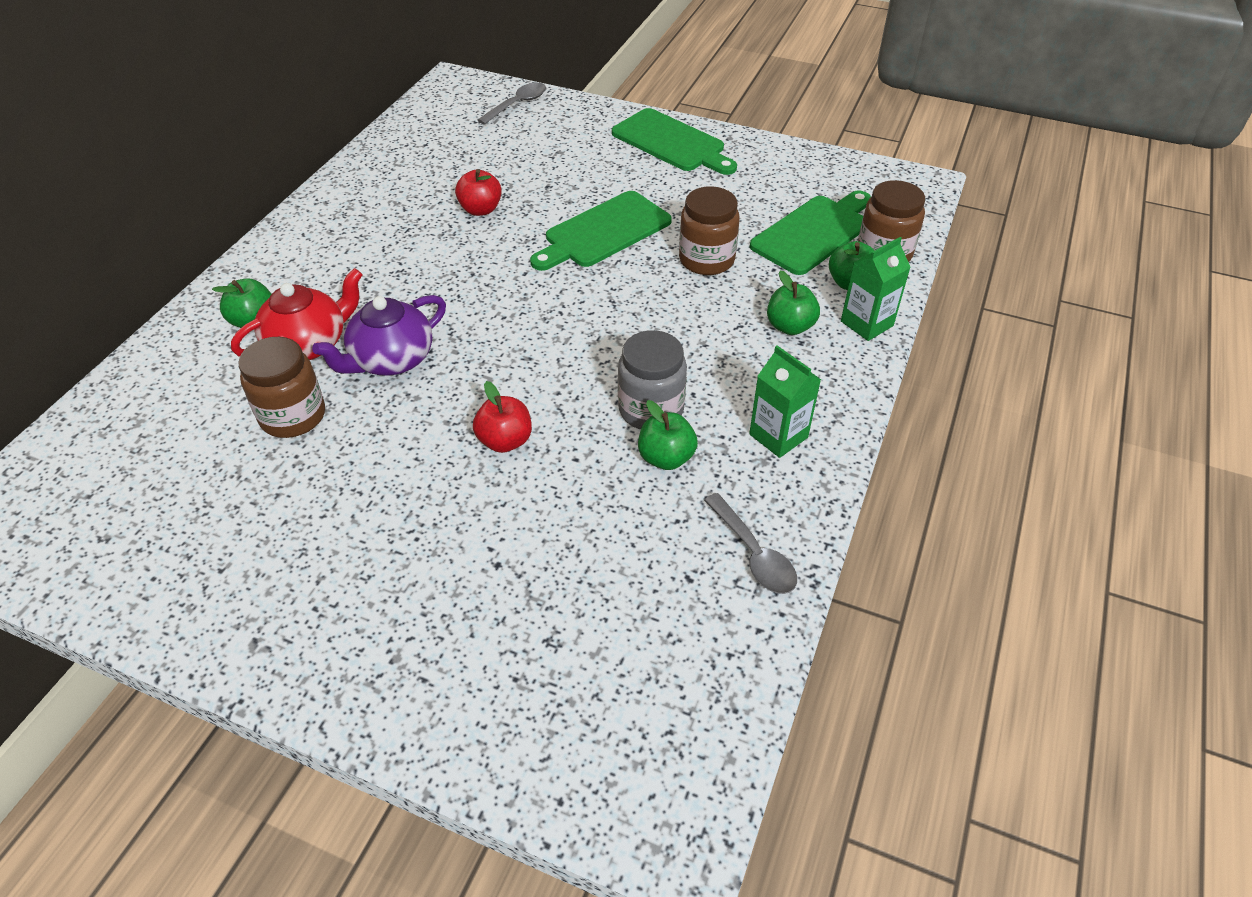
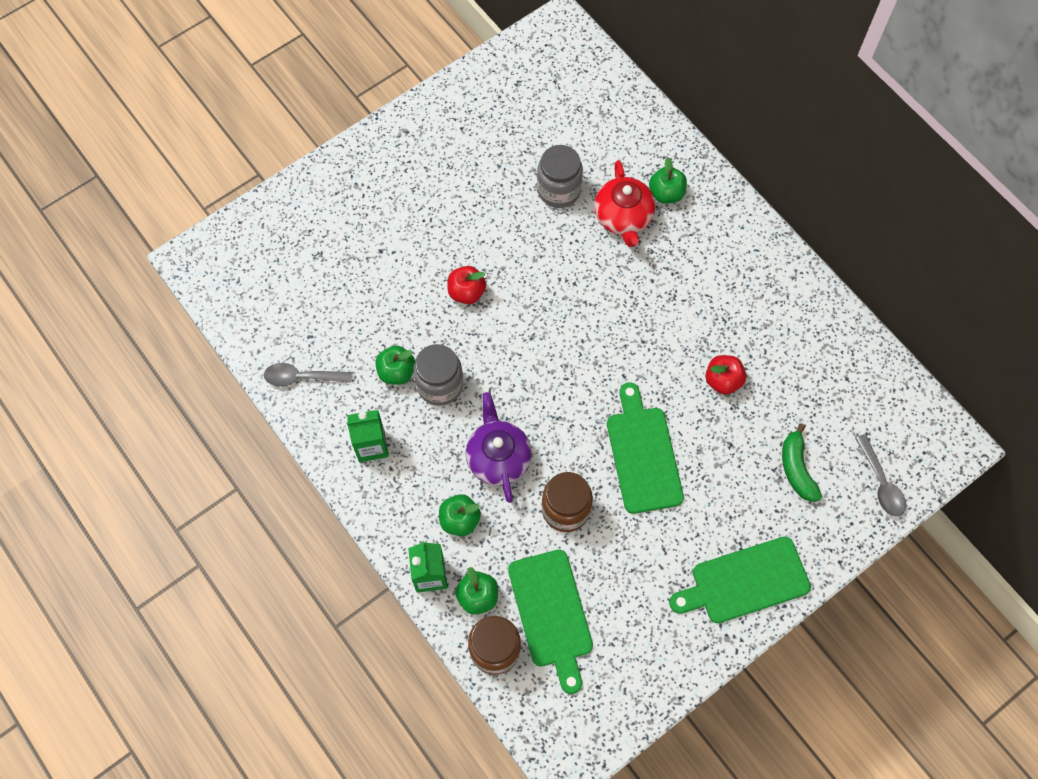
camera: 120 degrees right, 20 degrees up
brown jar [238,337,325,438] -> grey jar [537,145,583,208]
purple teapot [312,295,446,376] -> purple teapot moved to [466,392,532,503]
none -> green banana [782,423,822,502]

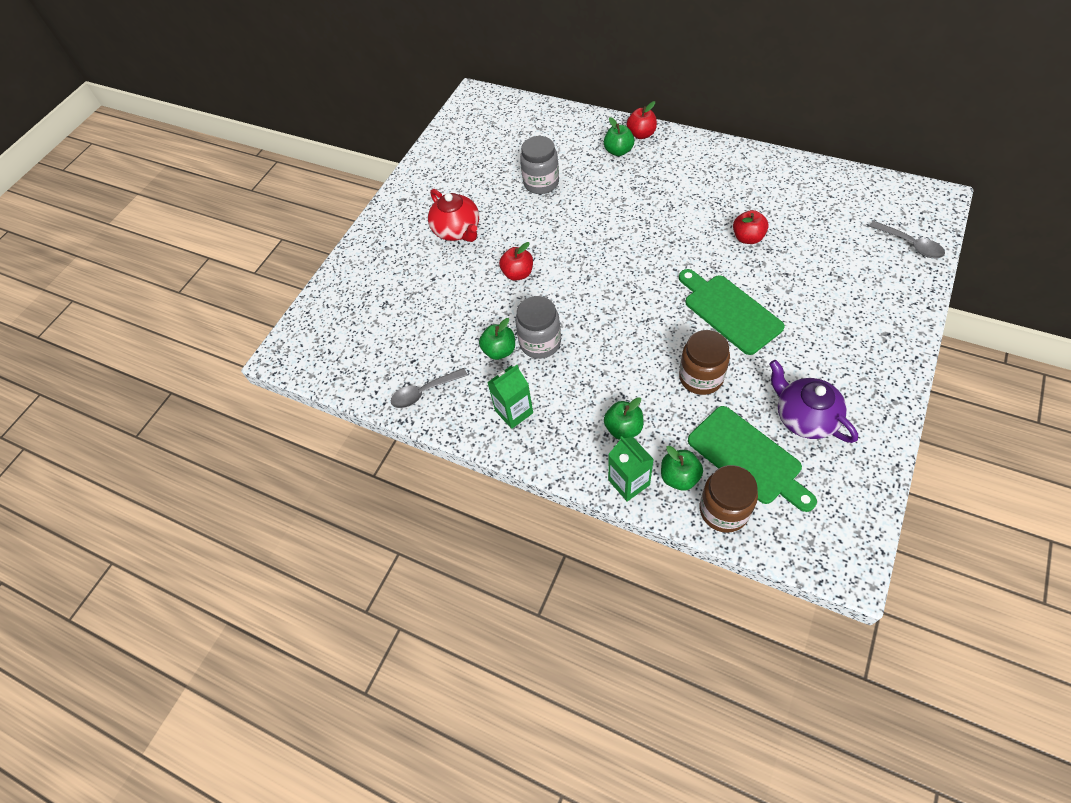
camera: 20 degrees left, 10 degrees down
purple teapot [466,392,532,503] -> purple teapot moved to [769,360,858,443]
red teapot [594,160,655,247] -> red teapot moved to [428,189,479,242]
green cutting board [669,536,811,623] -> none
green banana [782,423,822,502] -> none
none -> red apple [627,101,657,139]

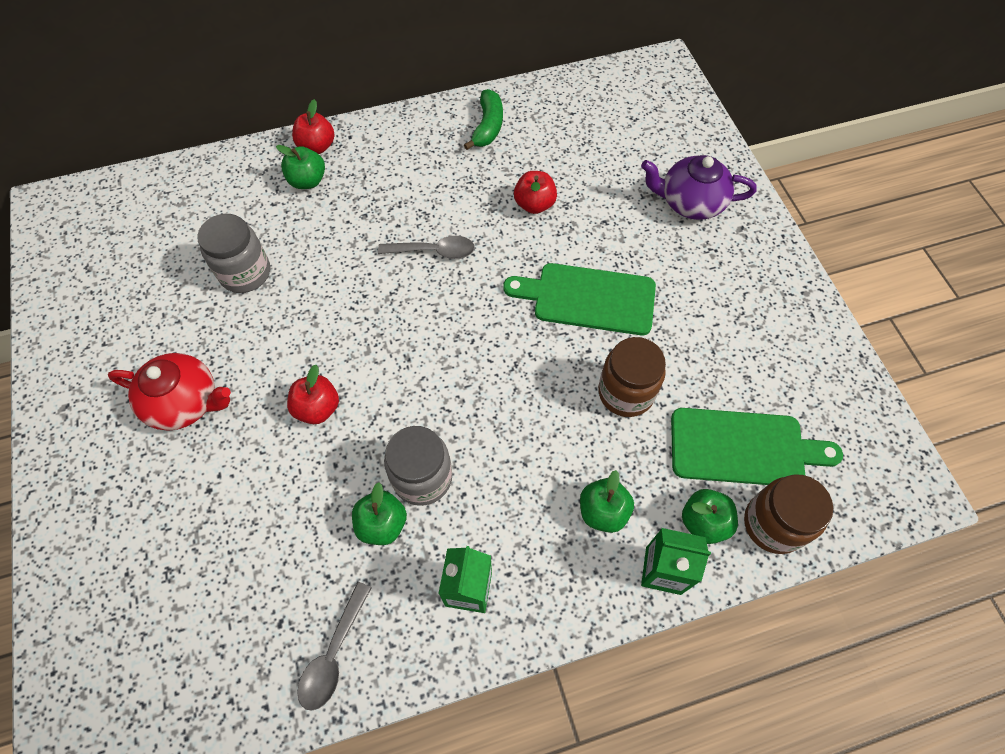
camera: 50 degrees left, 5 degrees up
purple teapot [769,360,858,443] -> purple teapot moved to [641,155,757,220]
grey spoon [869,220,945,258] -> grey spoon moved to [378,236,475,259]
none -> green banana [464,89,503,150]

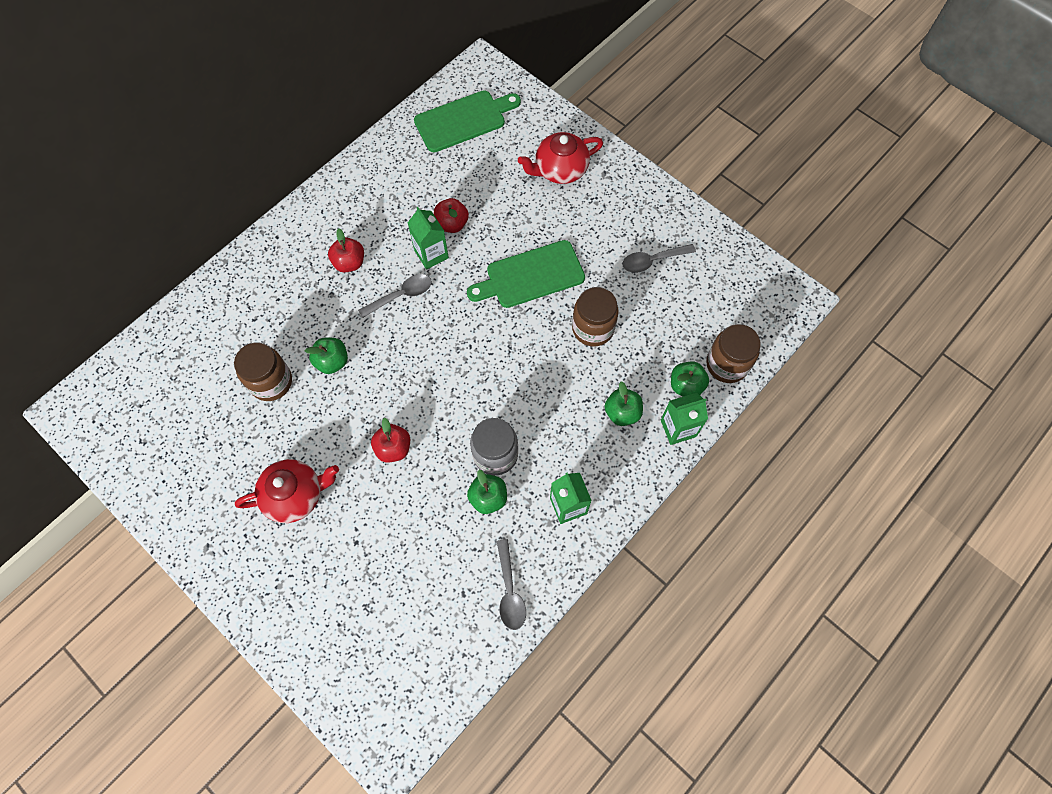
camera: 30 degrees left, 5 degrees up
grey jar [197,214,270,293] -> brown jar [234,343,292,401]
green apple [276,145,325,189] -> green apple moved to [305,338,348,374]
red apple [292,99,335,154] -> red apple moved to [328,228,364,273]
green banana [464,89,503,150] -> none
purple teapot [641,155,757,220] -> red teapot [518,132,603,184]
green cutting board [671,408,843,485] -> green cutting board moved to [414,90,521,152]
none -> green carton [407,207,449,269]
none -> grey spoon [622,244,696,273]

